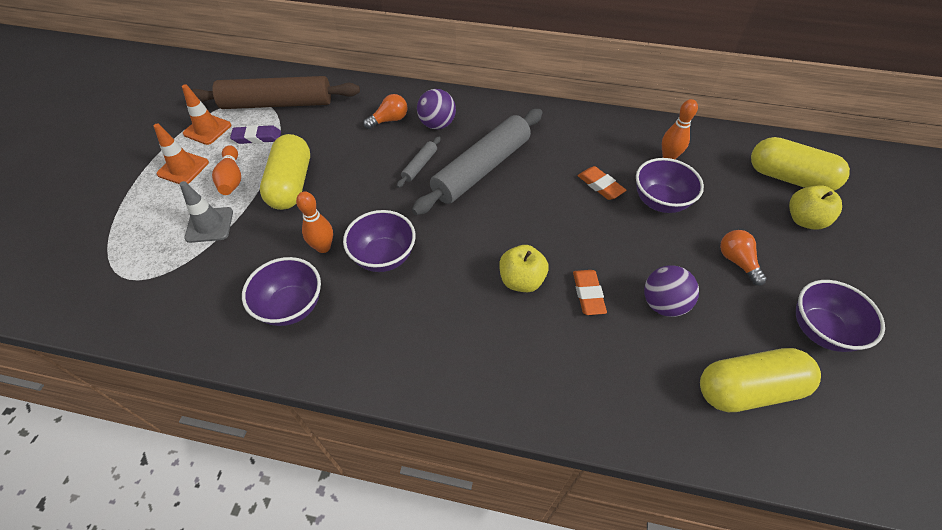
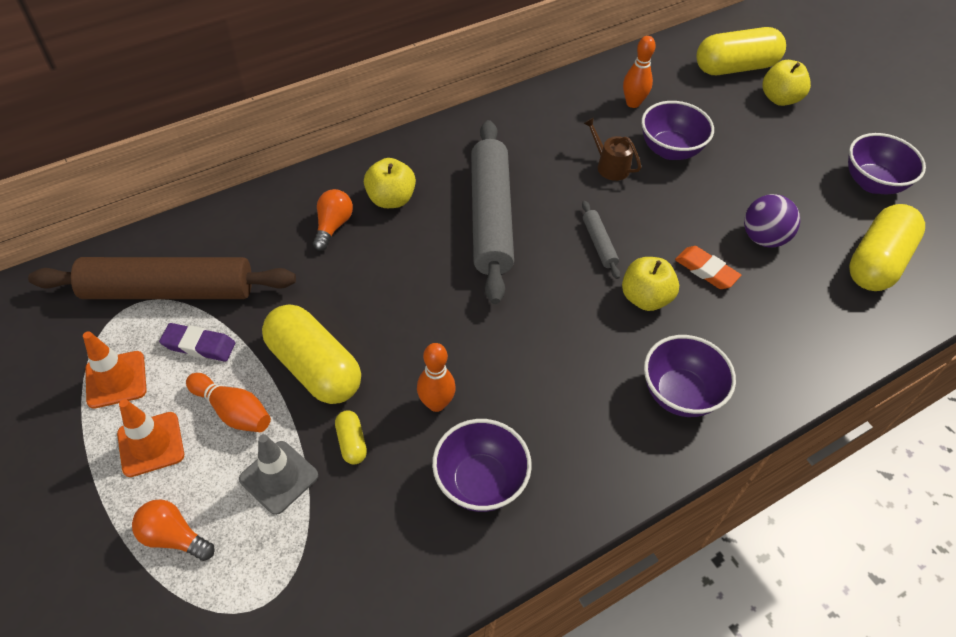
camera: 45 degrees left, 0 degrees up
brown rolling pin [191,76,360,109] -> brown rolling pin turned 45 degrees clockwise [28,257,296,299]
purple eraser [230,125,281,144] -> purple eraser turned 60 degrees clockwise [159,323,235,362]
purple bowl [343,210,416,272] -> purple bowl moved to [644,335,736,417]
grey rolling pin [397,137,441,188] -> grey rolling pin moved to [582,201,620,279]
purple ball [417,89,456,129] -> yellow apple [364,158,416,208]
orange eraser [578,166,626,200] -> brown watering can [583,117,641,181]
orange light bulb [720,230,767,286] -> orange light bulb moved to [132,499,215,561]
none -> yellow capsule [335,410,367,464]

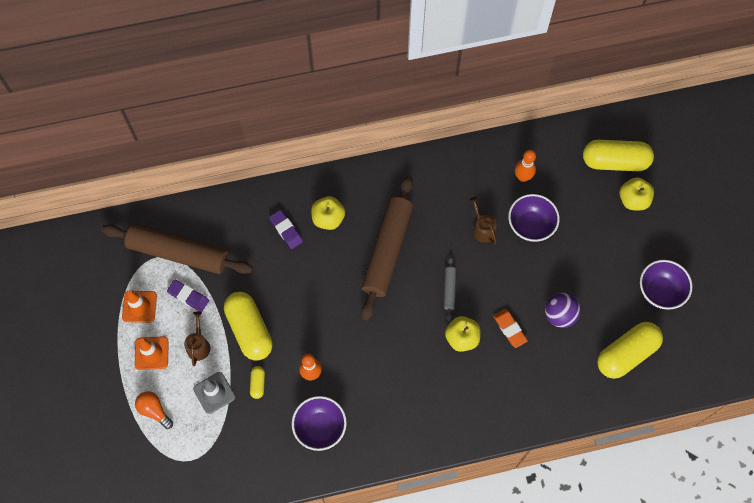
camera: 20 degrees right, 15 degrees up
orange bowling pin [186,373,271,432] -> brown watering can [184,311,210,366]
orange light bulb [313,189,353,251] -> purple eraser [269,210,303,249]
grey rolling pin [471,120,514,304] -> brown rolling pin [361,175,413,321]
purple bowl [644,335,736,417] -> none

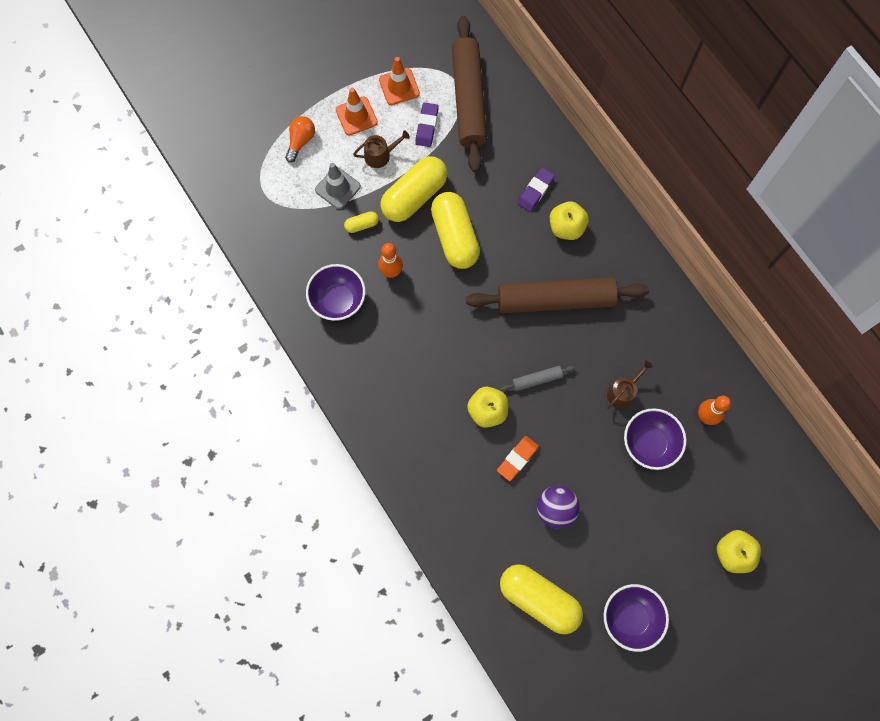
camera: 70 degrees right, 5 degrees up
yellow capsule [583,140,654,171] -> yellow capsule moved to [431,192,480,269]

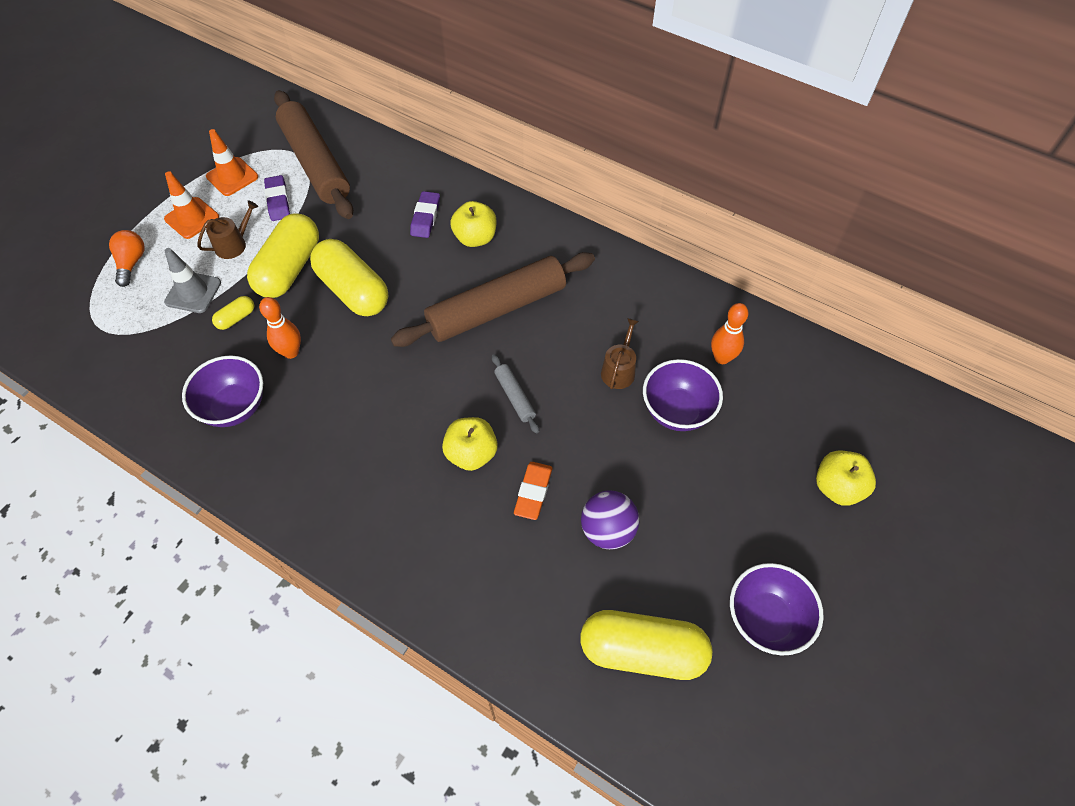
camera: 25 degrees left, 15 degrees down
grey rolling pin [500,366,575,391] -> grey rolling pin turned 75 degrees counterclockwise [492,354,539,434]

